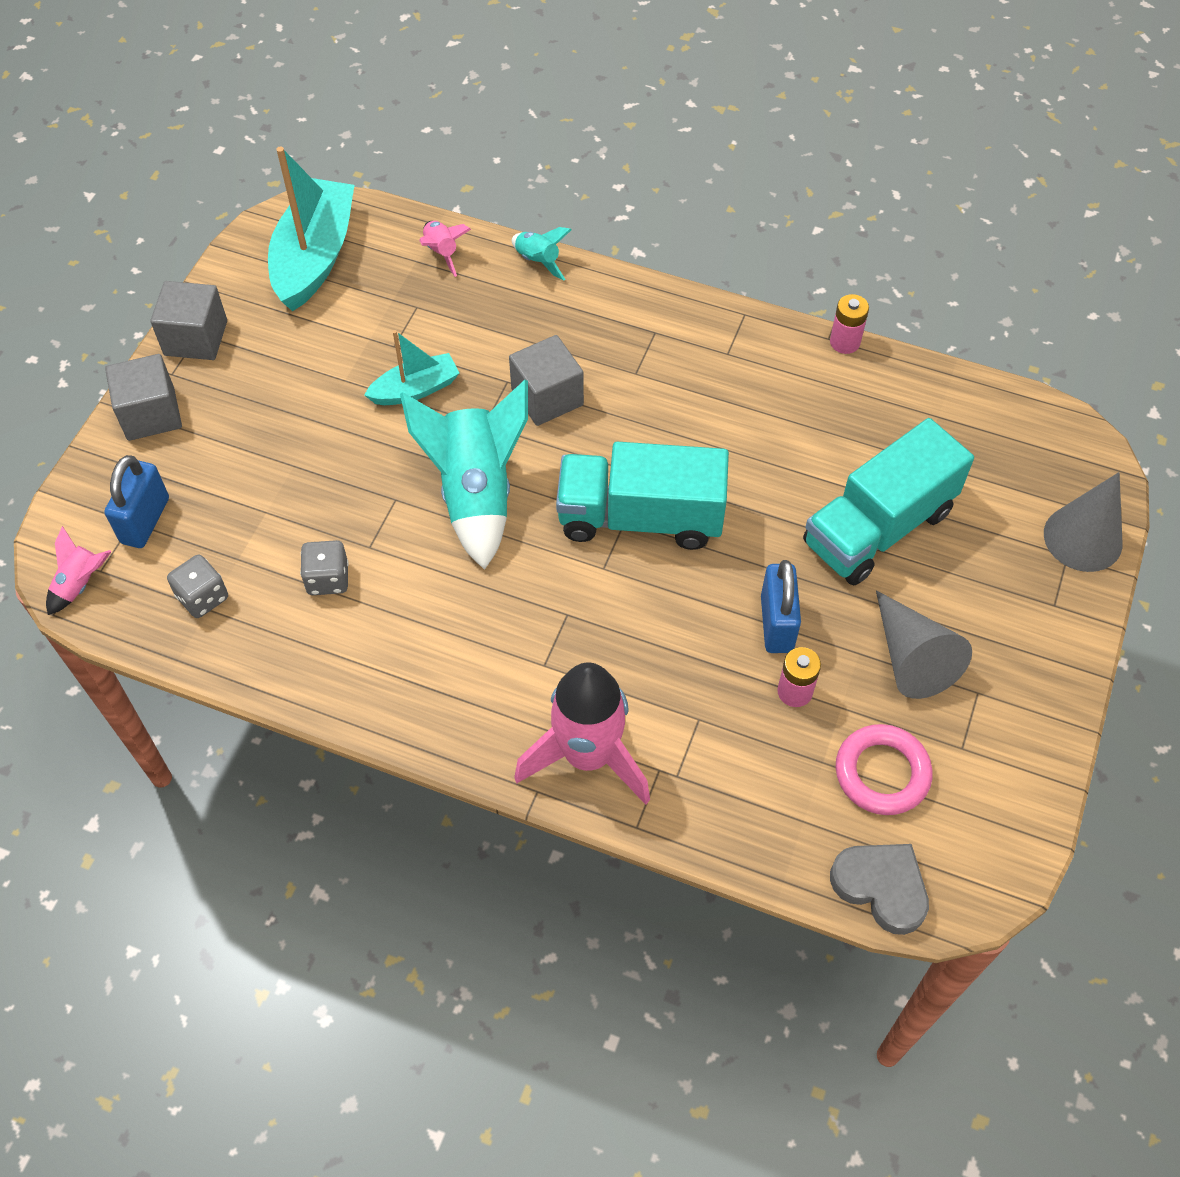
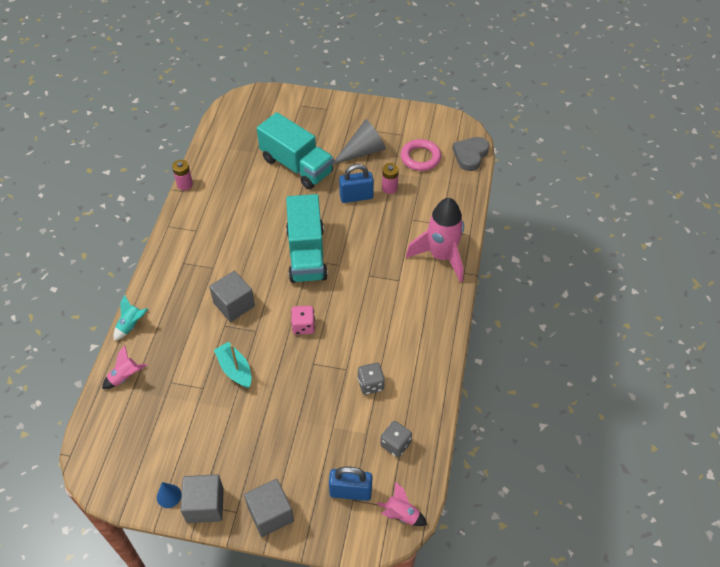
camera: 100 degrees left, 5 degrees down
turquoise boat [268,147,354,311] -> none
turquoise rocket [400,380,528,570] -> pink dice [291,306,315,335]
grey cone [1044,472,1123,572] -> none
none -> blue cone [157,482,181,508]

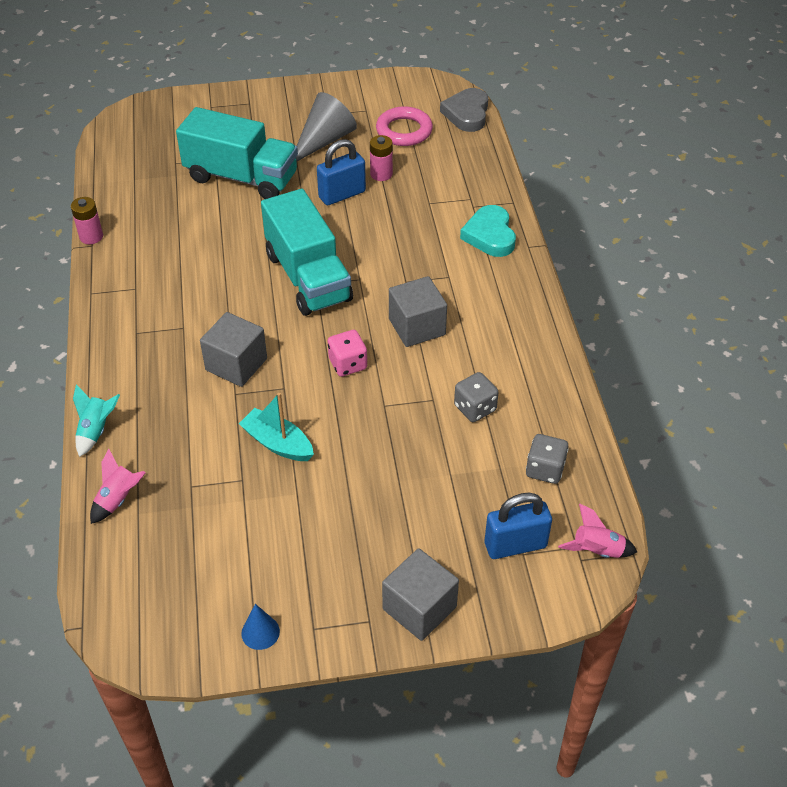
camera: 20 degrees left, 5 degrees down
grey cube [180,474,224,523] -> grey cube moved to [389,276,447,347]
pink rocket [406,198,464,282] -> turquoise heart [460,205,516,257]

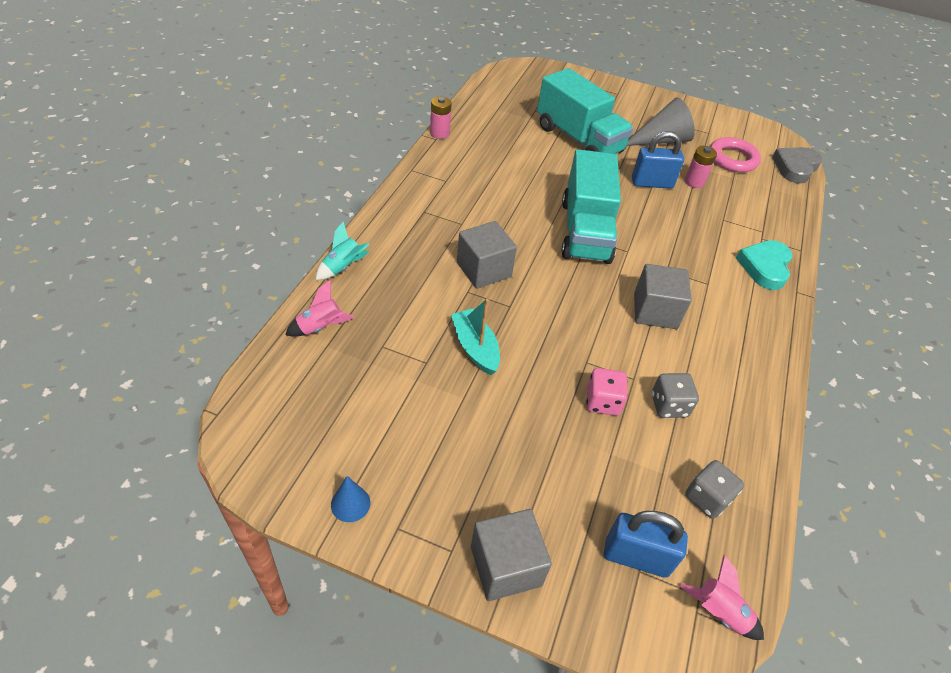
camera: 25 degrees right, 0 degrees up
pink dice [328,330,367,377] -> pink dice moved to [586,368,628,416]

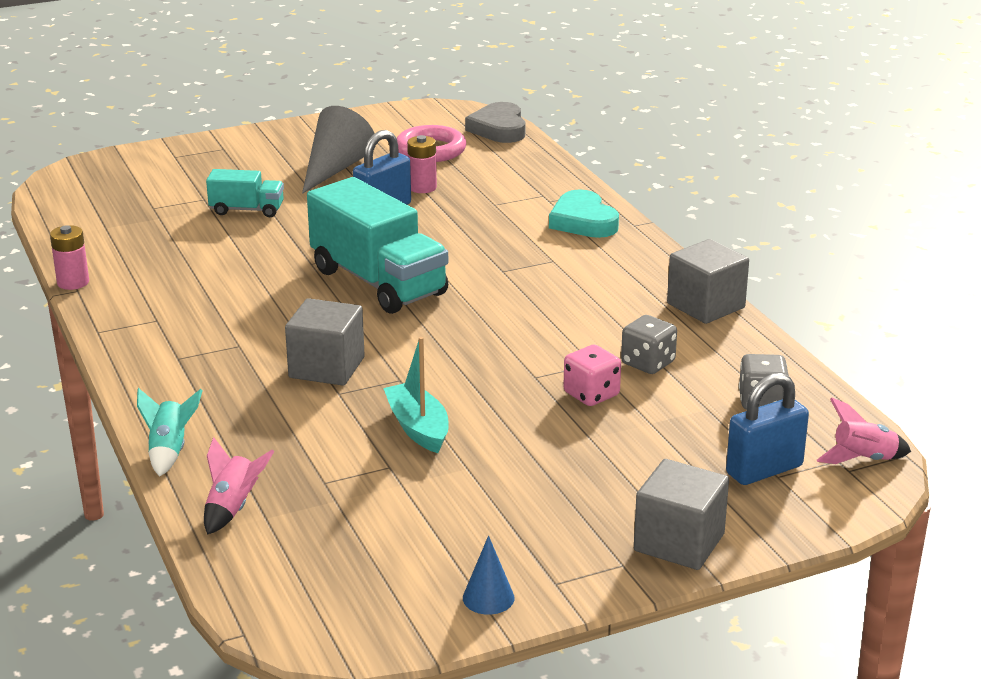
camera: 40 degrees left, 20 degrees down
turquoise boat [451,299,500,375] -> turquoise boat turned 45 degrees clockwise [383,337,449,453]
turquoise truck [537,68,633,154] -> turquoise truck [206,169,284,217], size x0.50
grey cube [634,264,692,329] -> grey cube moved to [667,239,749,324]

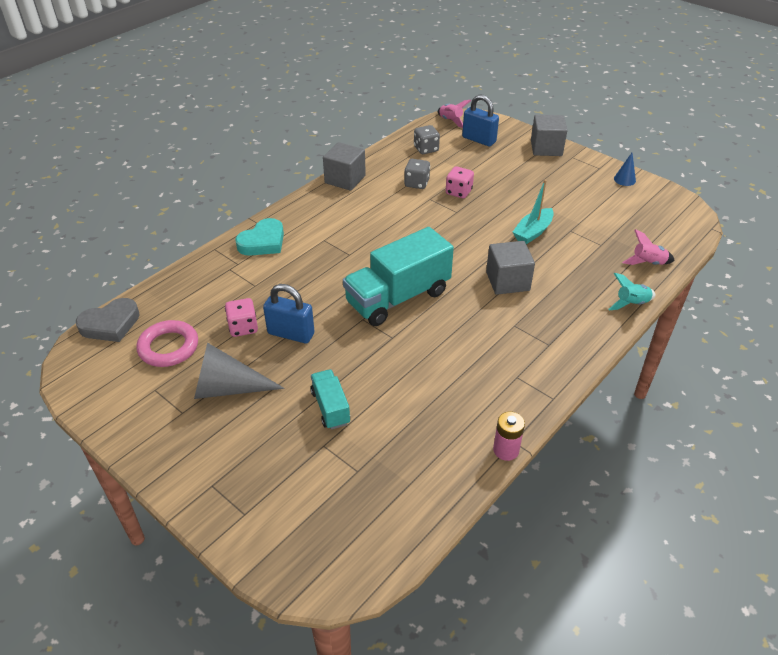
camera: 115 degrees left, 15 degrees up
turquoise truck [307,177,448,314] -> turquoise truck turned 150 degrees counterclockwise [343,227,454,326]
pink battery [407,135,437,193] -> pink dice [225,298,258,337]

